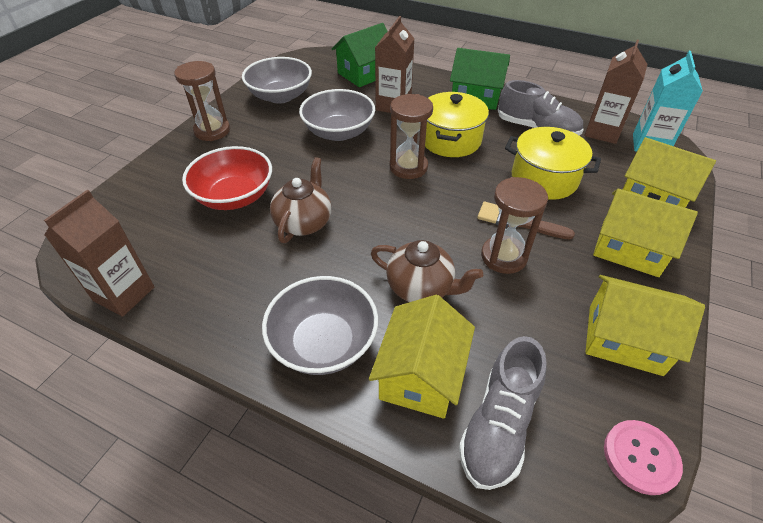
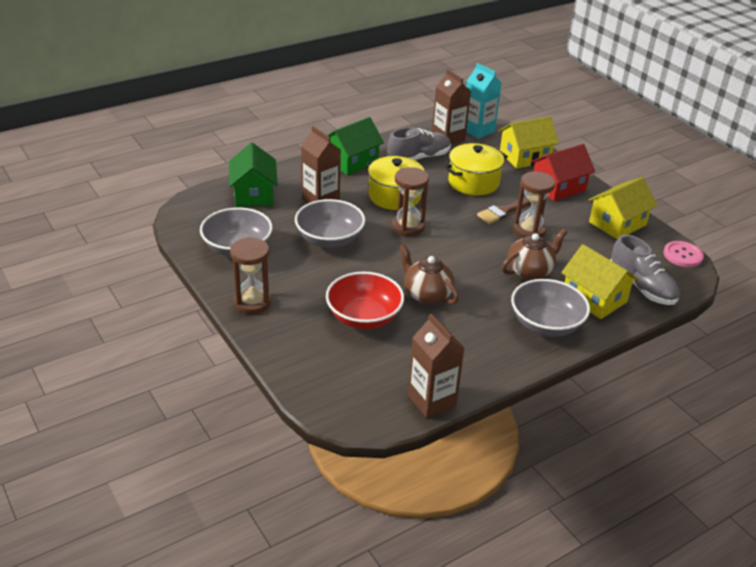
camera: 60 degrees left, 10 degrees down
yellow house [593,189,698,277] -> red house [530,144,595,201]

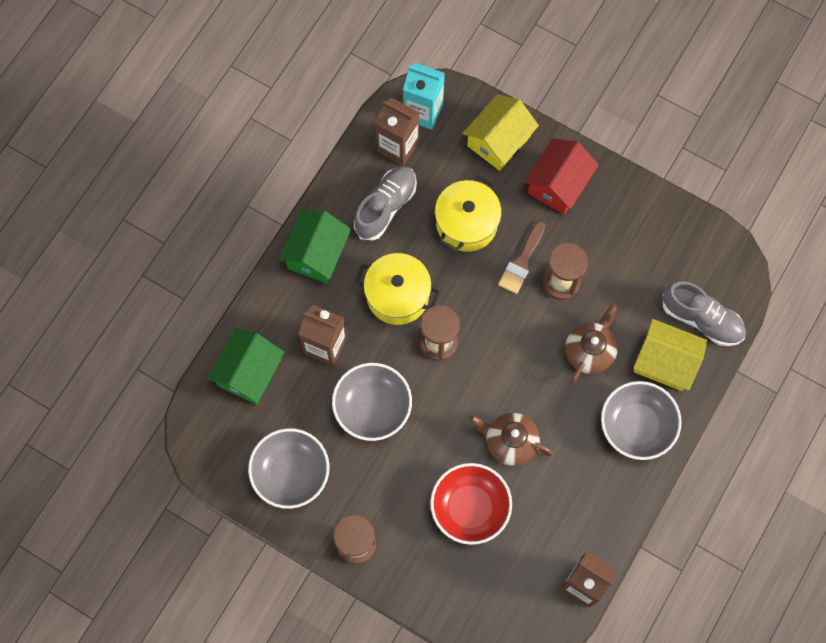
camera: 25 degrees left, 35 degrees up
green house [229,143,278,207] -> green house turned 60 degrees clockwise [207,328,284,405]
yellow house [588,177,658,239] -> none
pink button [664,241,704,267] -> none

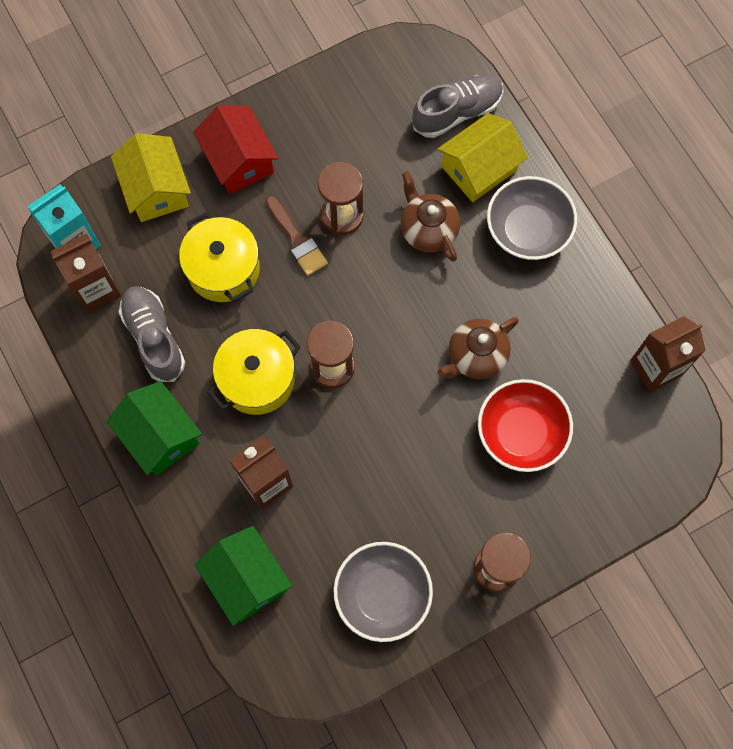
camera: 60 degrees left, 0 degrees up
grey bowl [332,363,412,441] -> none

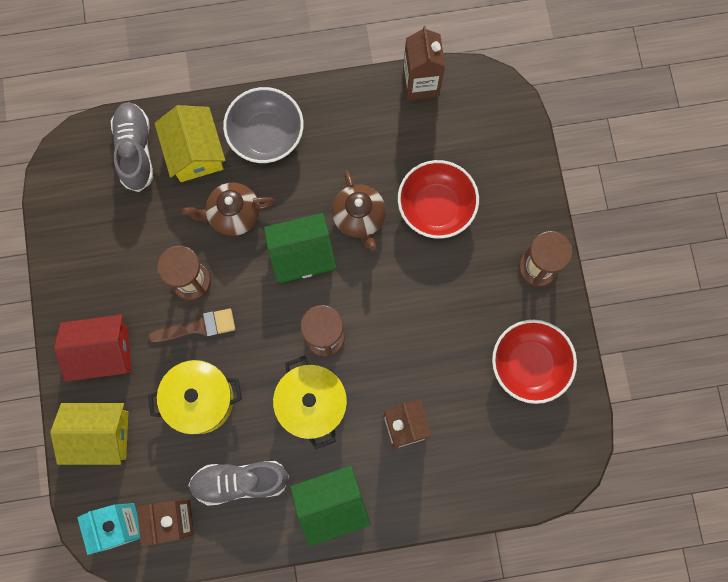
camera: 70 degrees left, 5 degrees up
green house [194,526,292,626] -> green house moved to [264,213,337,282]
grey bowl [334,542,433,642] -> red bowl [492,320,577,404]

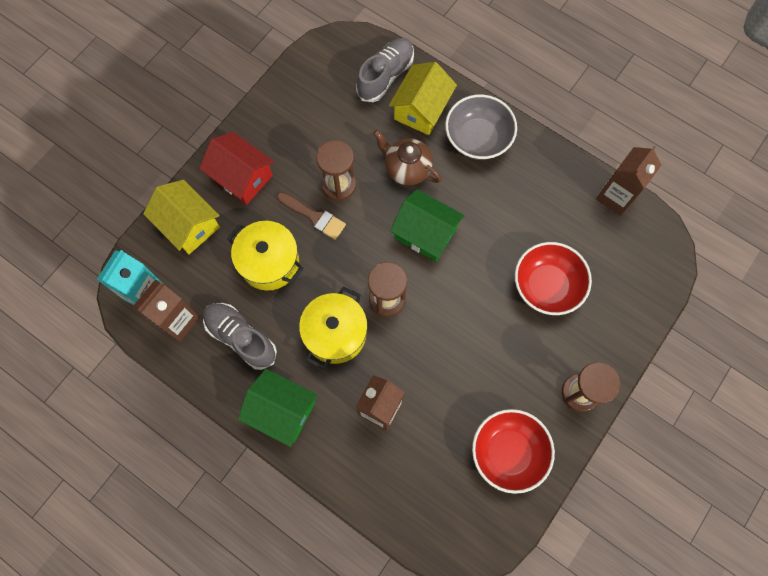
camera: 45 degrees right, 5 degrees down
brown teapot [332,170,386,251] -> none

